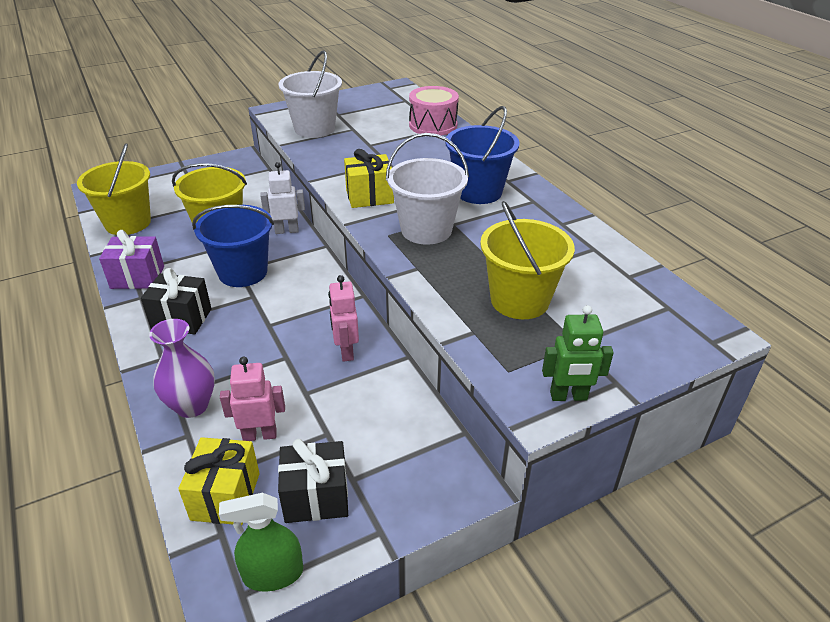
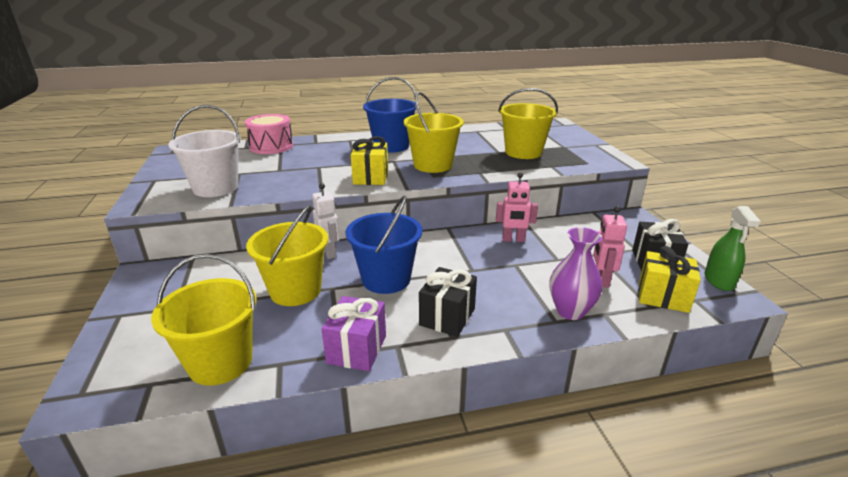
camera: 75 degrees left, 10 degrees down
white robot [260,162,305,234] -> white robot turned 150 degrees clockwise [312,183,340,259]
white bucket [386,133,469,245] -> yellow bucket [403,92,464,173]
green robot [542,305,614,401] -> none

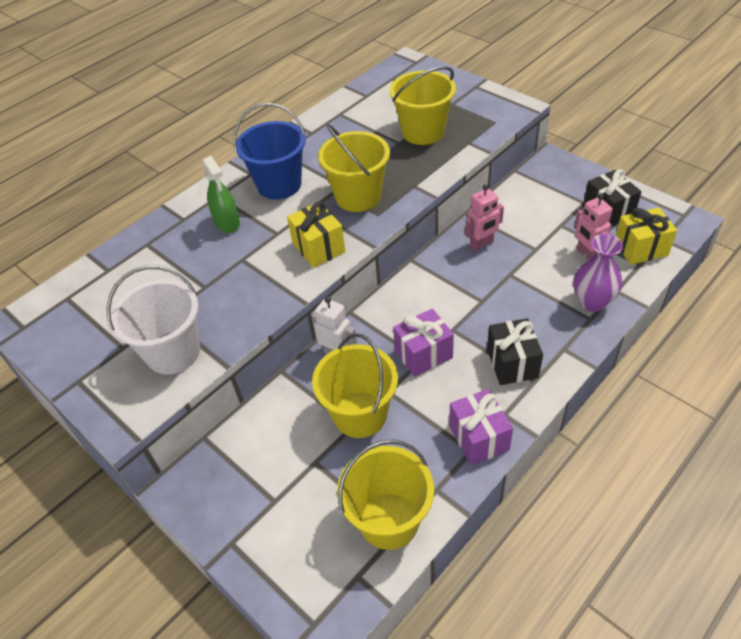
camera: 30 degrees left, 20 degrees up
pink drum [245,114,293,154] -> none
blue bucket [346,195,422,294] -> purple gift [393,308,454,377]
green spray bottle [705,206,761,291] -> green spray bottle moved to [202,156,240,233]

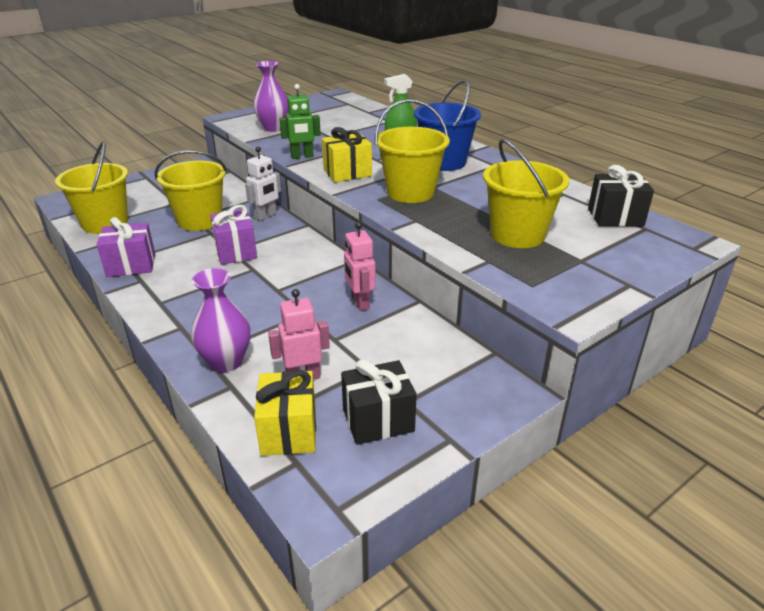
camera: 95 degrees right, 15 degrees down
white bucket [106,266,200,375] -> purple vase [253,61,289,132]
black gift [487,318,543,385] -> black gift moved to [588,165,654,227]
none -> green robot [280,84,321,159]

